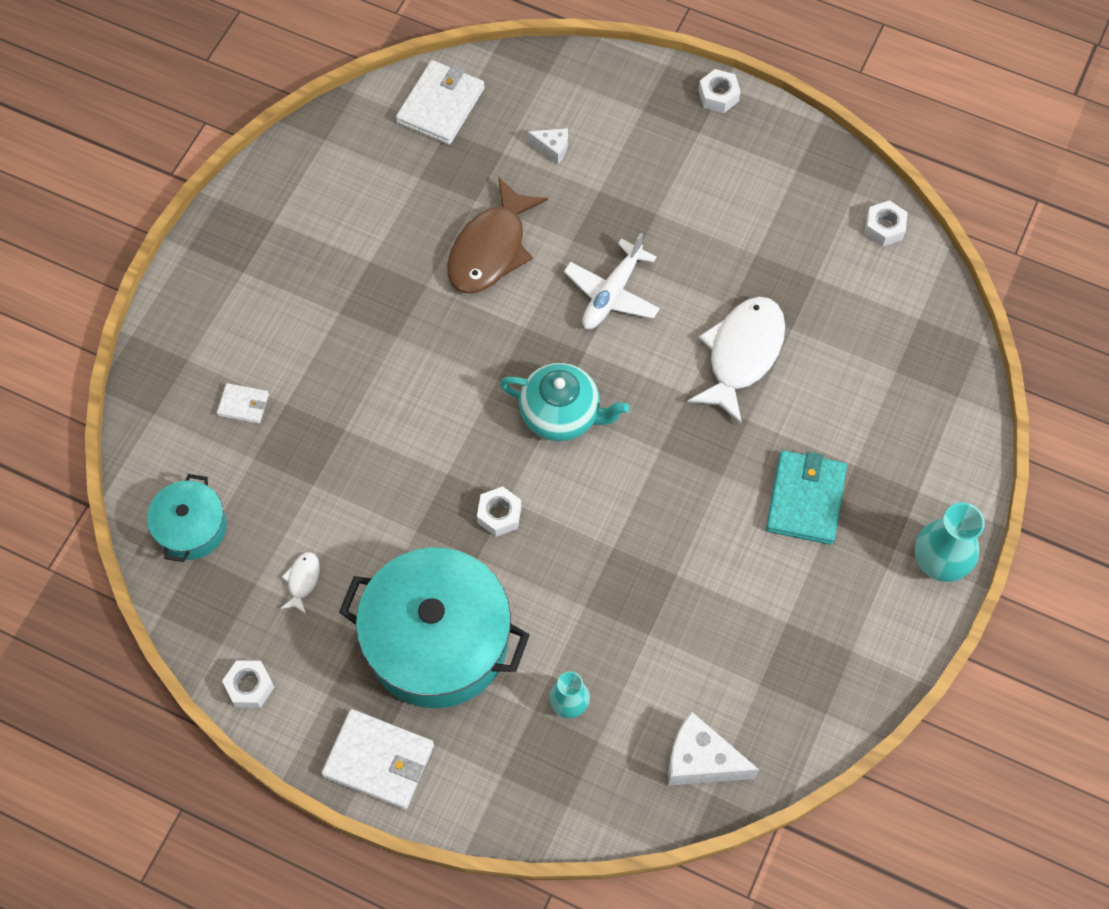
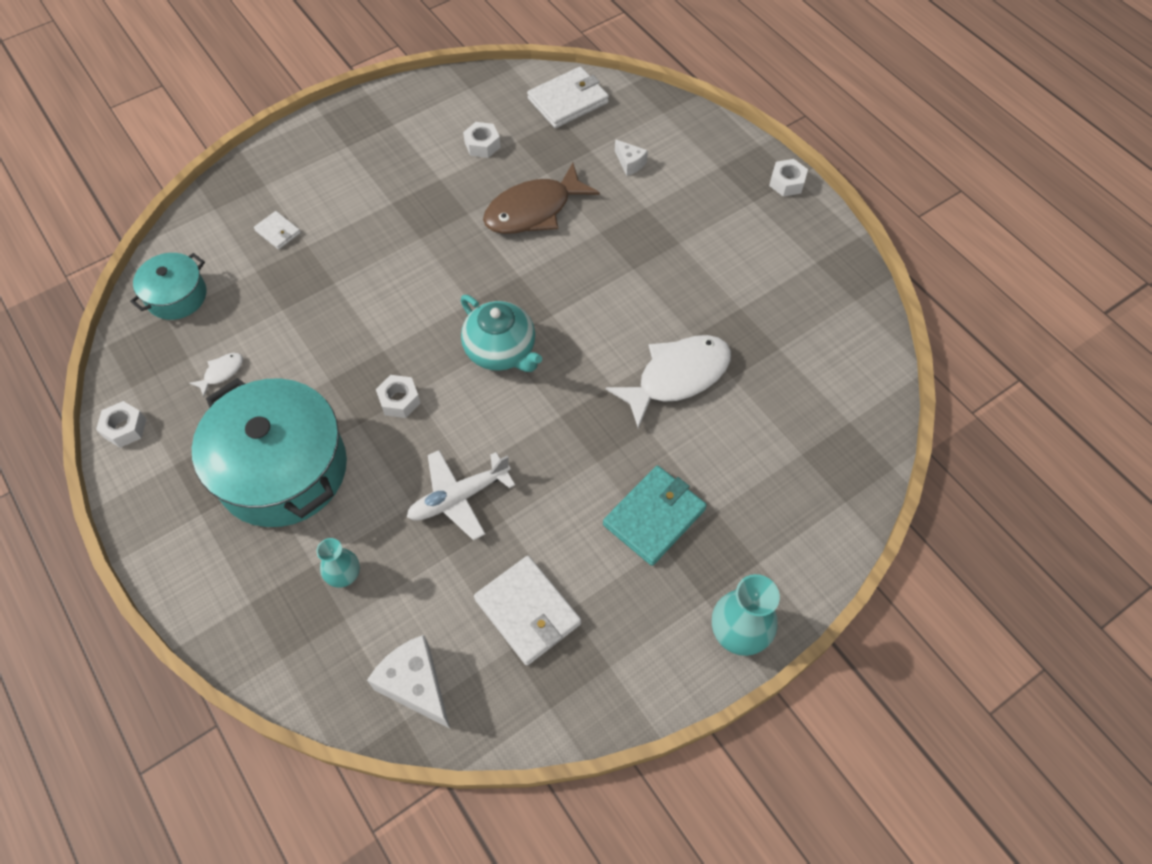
camera: 30 degrees right, 5 degrees down
white wallet [321,709,434,810] -> white wallet moved to [474,556,581,666]
white plane [564,233,660,329] -> white plane moved to [407,450,515,540]
white nut [865,200,908,247] -> white nut moved to [463,122,500,158]

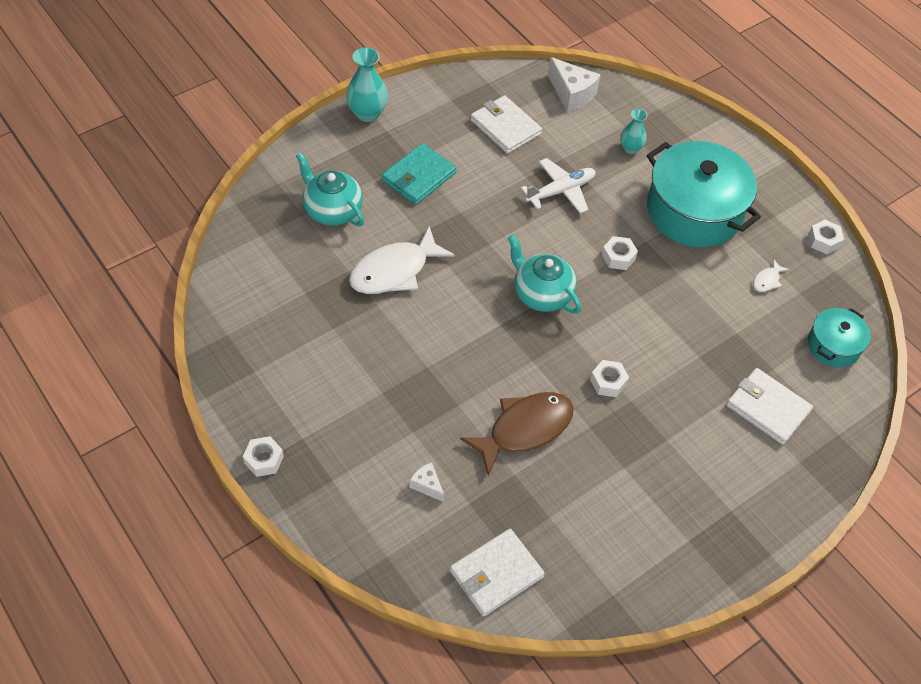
camera: 175 degrees right, 5 degrees down
white wallet [254,211,301,250] -> white wallet [726,368,813,445], size x1.91
white nut [463,122,500,158] -> white nut moved to [590,360,629,397]
none -> turquoise teapot [296,153,364,226]

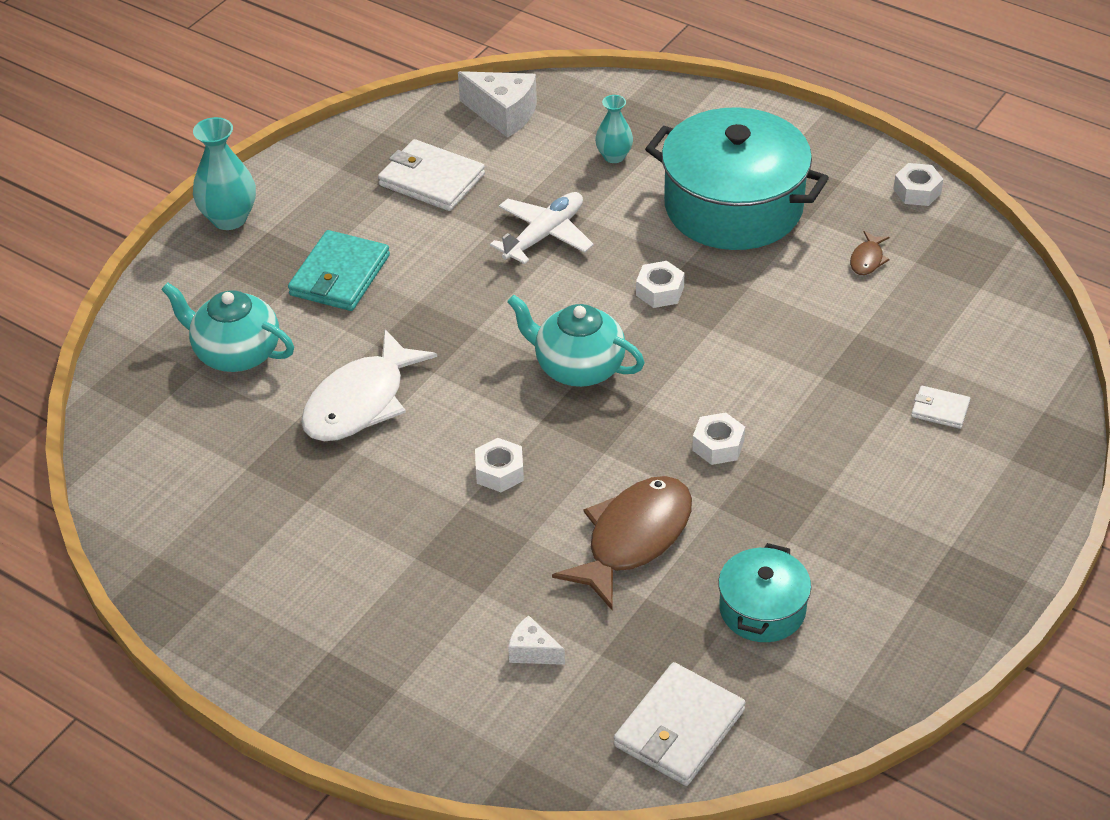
camera: 15 degrees left, 10 degrees down
white nut [243,436,284,477] -> white nut moved to [475,438,524,492]
white wallet [726,368,813,445] -> white wallet [911,385,970,429], size x0.52
white fish [753,259,789,292] -> brown fish [850,231,890,275]
turquoise pot [808,308,871,367] -> turquoise pot moved to [718,543,811,642]

